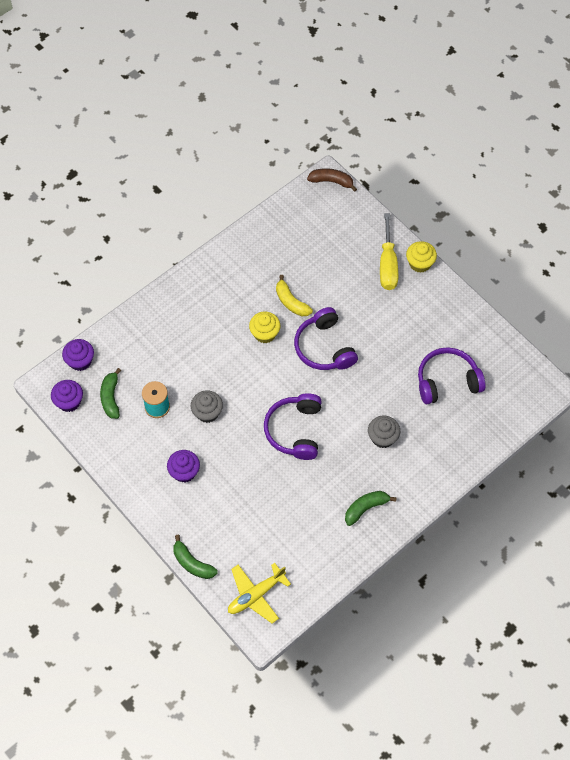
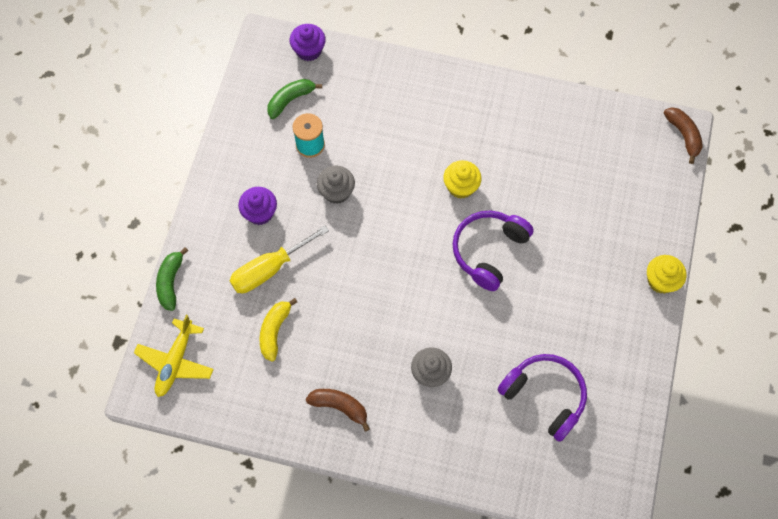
camera: 55 degrees right, 5 degrees up
purple cupcake [51,380,83,412] -> none
yellow plane [228,563,291,623] -> yellow plane turned 90 degrees counterclockwise [134,315,214,397]
purple headphones [264,393,322,460] -> none
yellow banana [276,275,313,316] -> yellow banana moved to [260,298,297,362]
green banana [345,491,397,526] -> brown banana [306,389,370,432]
yellow screwdriver [380,213,398,290] -> yellow screwdriver moved to [229,225,329,293]

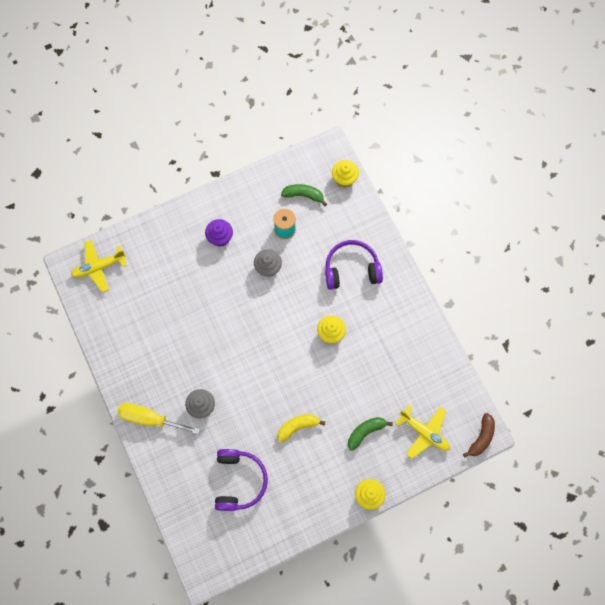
camera: 50 degrees right, 5 degrees up
green banana [156,247,189,311] -> green banana moved to [348,417,393,451]
yellow screwdriver [229,225,329,293] -> yellow screwdriver moved to [117,403,200,434]
yellow banana [260,298,297,362] -> yellow banana moved to [277,414,325,443]
purple cupcake [290,24,326,61] -> yellow cupcake [332,160,359,187]
brown banana [306,389,370,432] -> none
purple headphones [453,210,534,291] -> purple headphones moved to [325,240,383,290]
none -> yellow plane [395,405,450,459]

